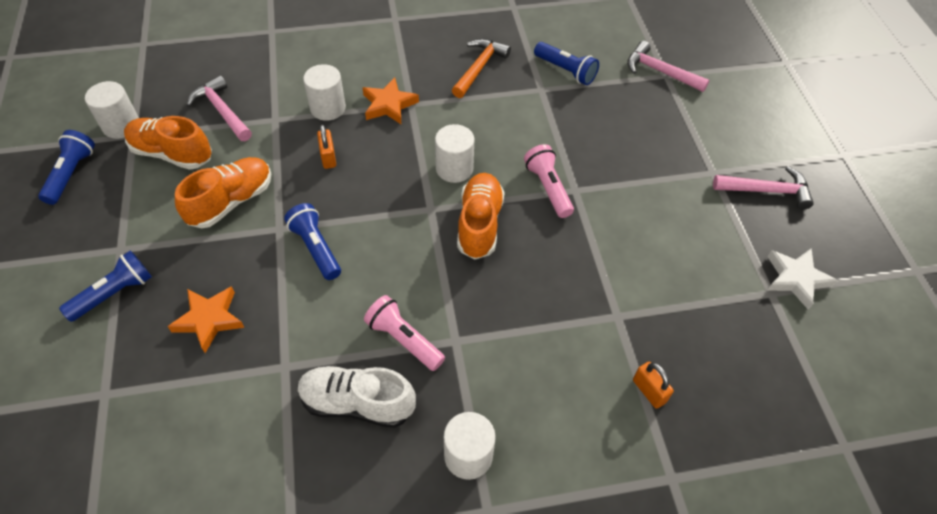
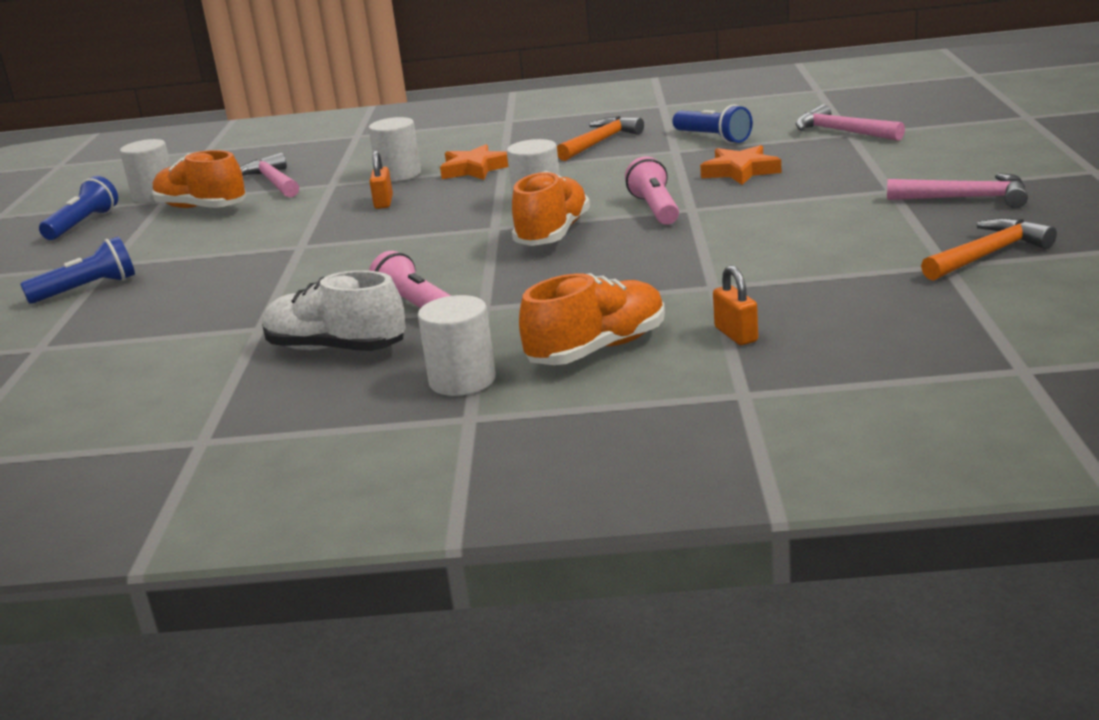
camera: 15 degrees right, 30 degrees down
orange star [167,286,245,353] -> orange star moved to [700,145,781,185]
orange shoe [175,157,271,228] -> orange shoe moved to [519,273,665,365]
blue flashlight [284,203,341,280] -> none
white star [767,248,838,310] -> orange hammer [921,218,1057,281]

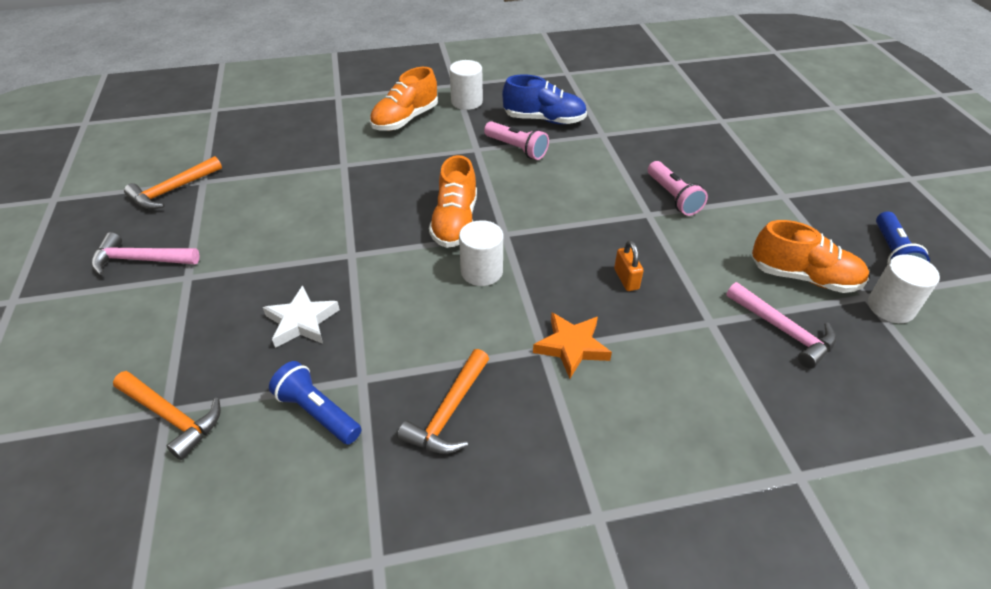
camera: 165 degrees right, 20 degrees up
blue flashlight [20,237,135,304] -> none
white shoe [262,270,406,351] -> blue shoe [502,74,587,124]
white cylinder [368,117,421,182] -> none
pink flashlight [625,156,679,225] -> pink flashlight moved to [648,161,708,216]
orange star [700,145,781,185] -> white star [263,285,340,348]
orange padlock [713,265,758,345] -> none
pink hammer [796,104,905,141] -> orange hammer [113,371,221,460]

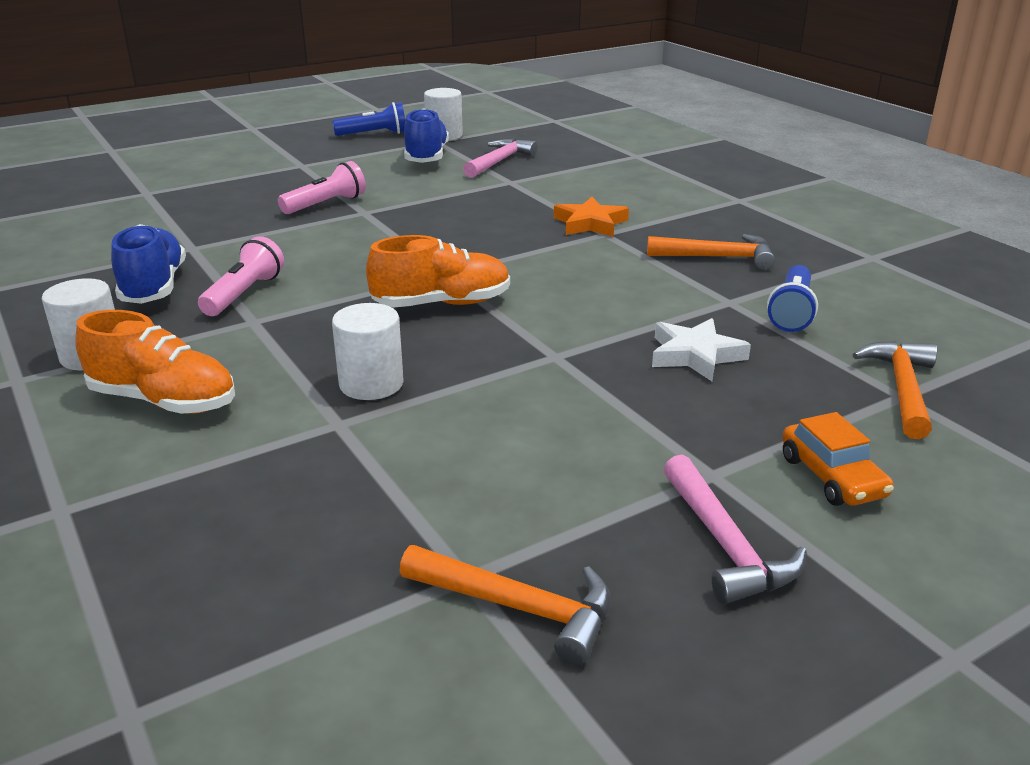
camera: 110 degrees left, 15 degrees down
white cylinder [459,220,503,286] -> white cylinder moved to [332,303,403,400]
orange padlock [614,240,644,291] -> none
orange shoe [752,220,869,293] -> blue shoe [404,108,449,163]
none -> orange car [782,412,894,506]

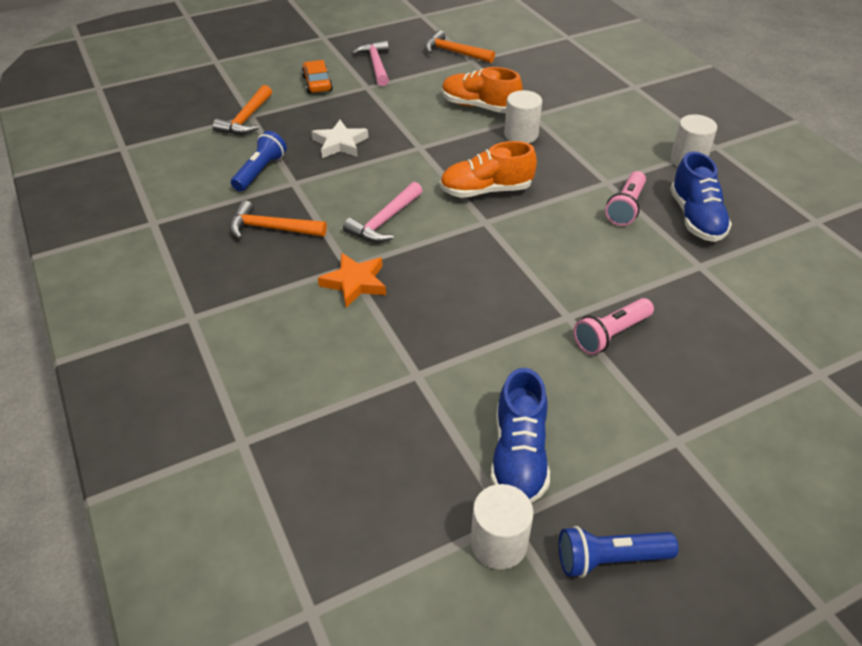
camera: 175 degrees left, 15 degrees up
orange shoe [75,310,235,414] -> orange shoe moved to [442,67,523,113]
pink hammer [463,138,538,178] -> pink hammer moved to [343,182,422,243]

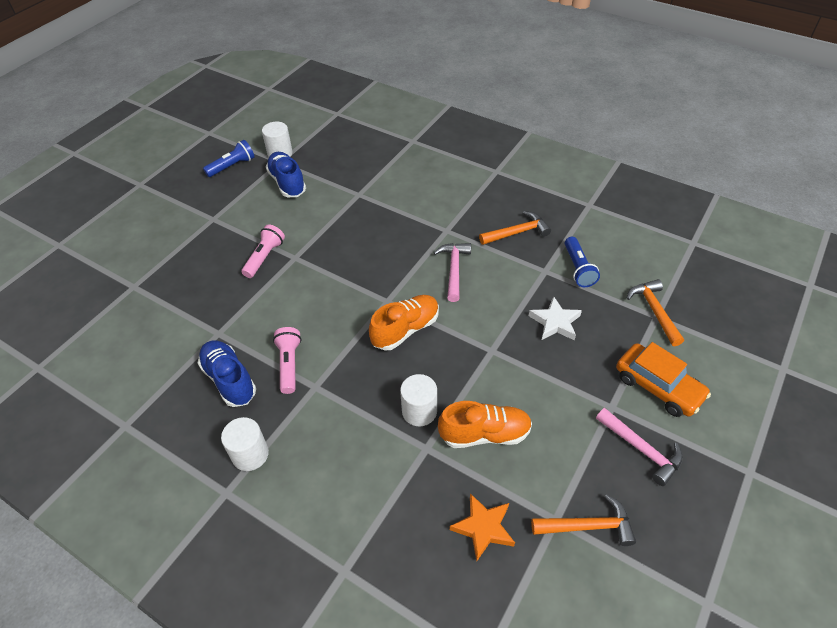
camera: 150 degrees right, 5 degrees up
orange car [302,60,333,94] -> orange car [616,342,711,417], size x1.53
orange star [318,253,386,308] -> orange star moved to [450,493,515,561]

